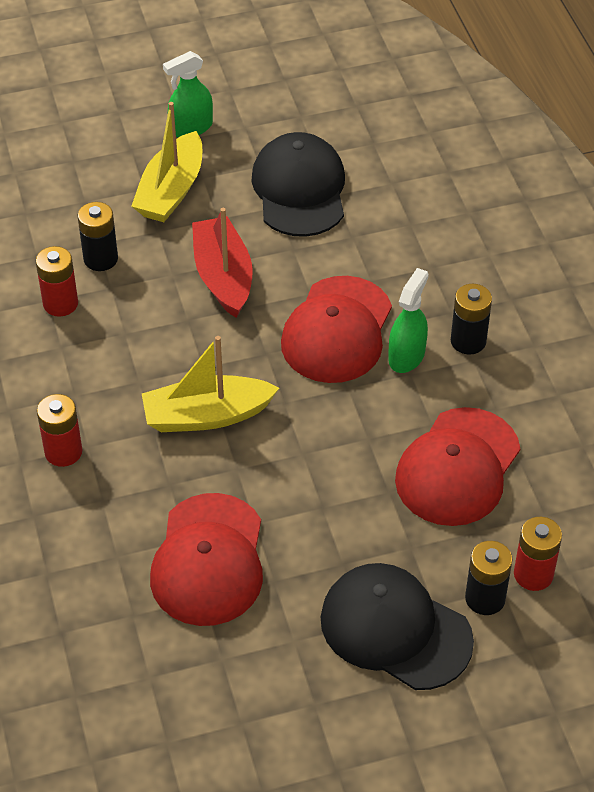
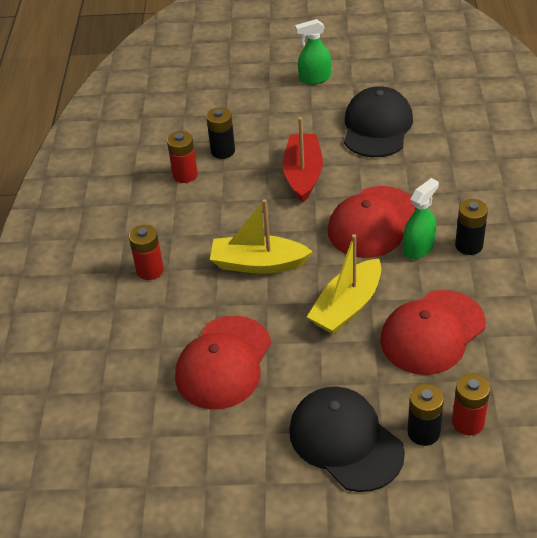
camera: 20 degrees right, 5 degrees down
yellow boat [131,102,202,222] -> yellow boat moved to [307,234,382,335]

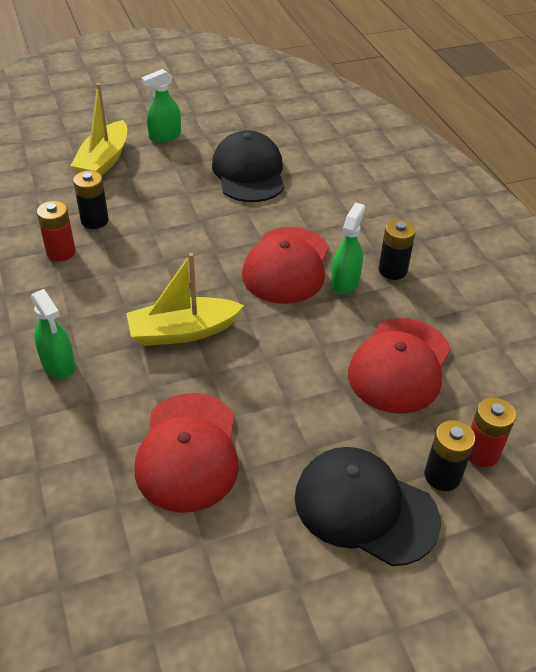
camera: 25 degrees left, 0 degrees up
red battery [129,225,164,280] -> green spray bottle [31,289,75,378]
red boat [282,117,323,203] -> none
yellow boat [307,234,382,335] -> yellow boat moved to [71,83,127,176]

